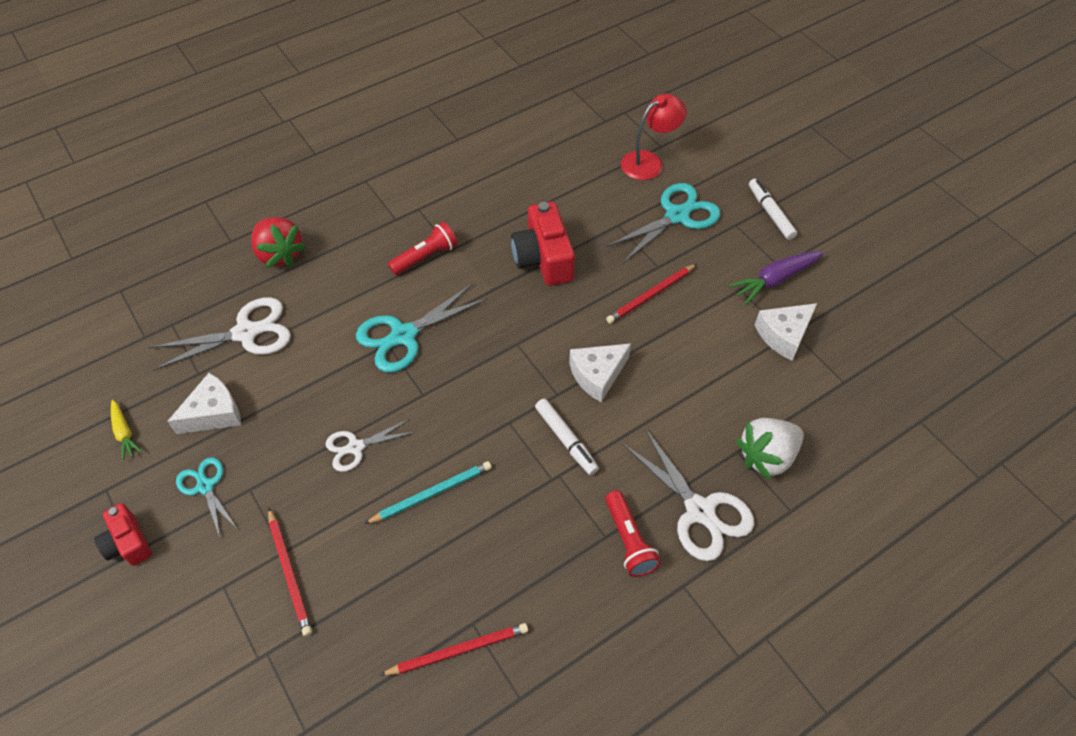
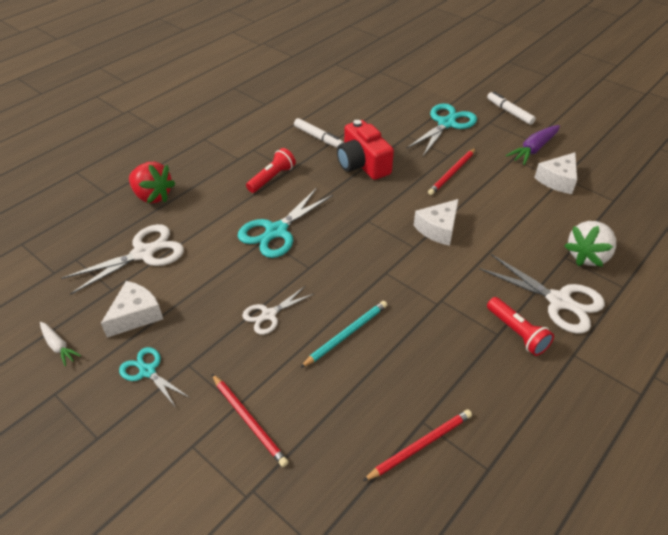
camera: 15 degrees left, 10 degrees down
red camera [94,503,152,566] -> none
yellow carrot [111,400,142,461] -> white carrot [40,322,81,366]
white marker [535,399,599,475] -> white marker moved to [294,118,344,148]
red lamp [621,94,687,180] -> none

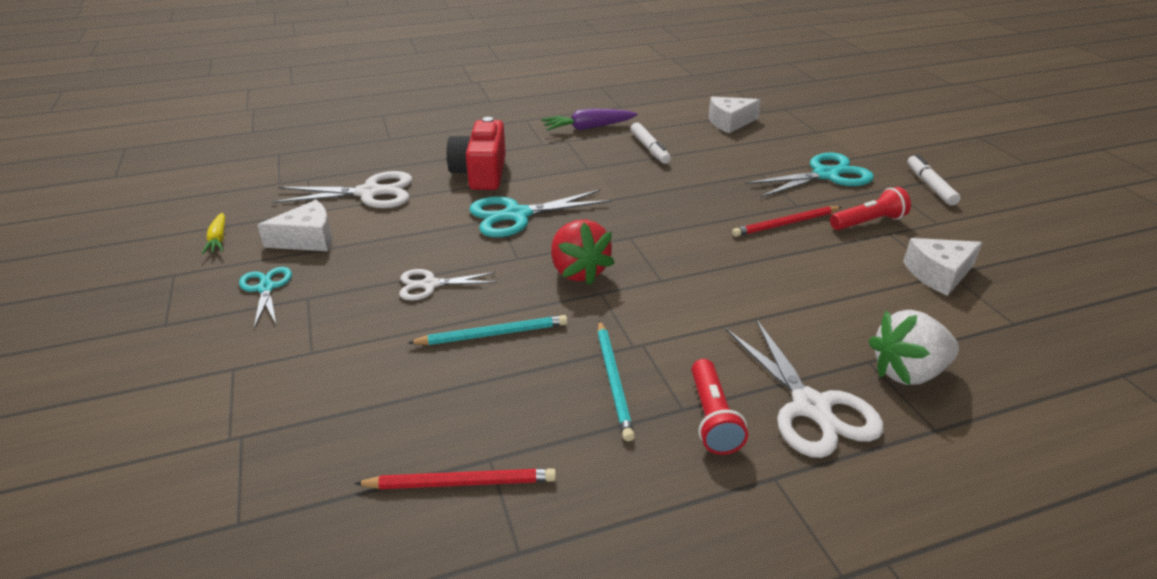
camera: 30 degrees right, 10 degrees down
white carrot [40,322,81,366] -> yellow carrot [201,213,225,254]
red strawberry [129,162,176,203] -> red strawberry moved to [551,220,615,285]
red pencil [212,374,288,467] -> none
red flashlight [246,148,296,193] -> red flashlight moved to [830,187,911,230]
red camera [337,120,394,180] -> red camera moved to [447,117,506,190]
white cheese [414,199,459,246] -> white cheese moved to [709,96,761,133]
purple carrot [506,125,560,165] -> purple carrot moved to [541,109,638,131]
none -> turquoise pencil [598,320,635,441]

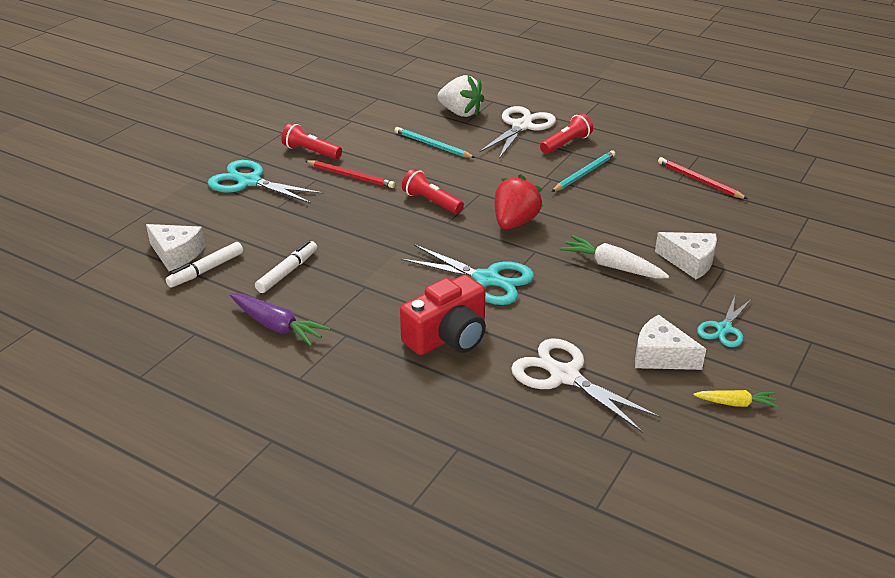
camera: 130 degrees left, 0 degrees up
yellow carrot [201,213,225,254] -> yellow carrot turned 60 degrees clockwise [693,390,778,407]
white scissors [399,269,497,300] -> white carrot [560,235,669,279]
turquoise pencil [408,315,568,345] -> turquoise pencil moved to [395,127,475,158]
white cheese [903,238,983,296] -> white cheese moved to [655,232,717,279]
white marker [908,155,960,205] -> white marker moved to [166,242,243,288]
none -> red flashlight [402,169,464,214]

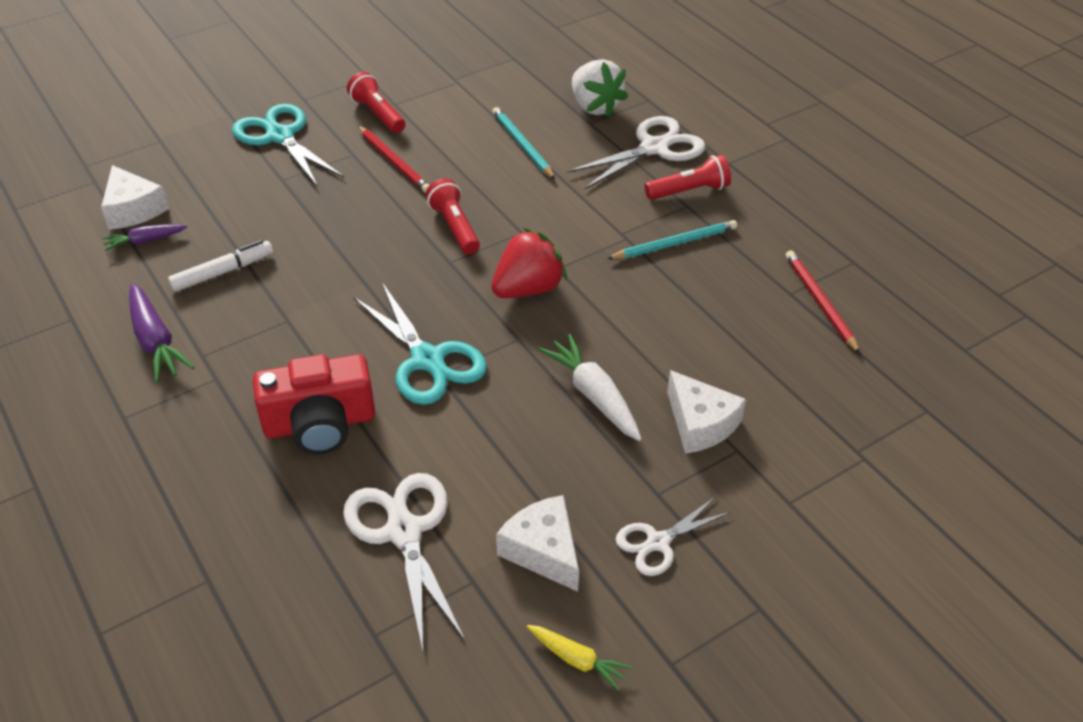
camera: 25 degrees right, 10 degrees up
white marker [166,242,243,288] -> purple carrot [102,224,187,251]
turquoise scissors [697,296,751,347] -> white scissors [616,497,731,576]

